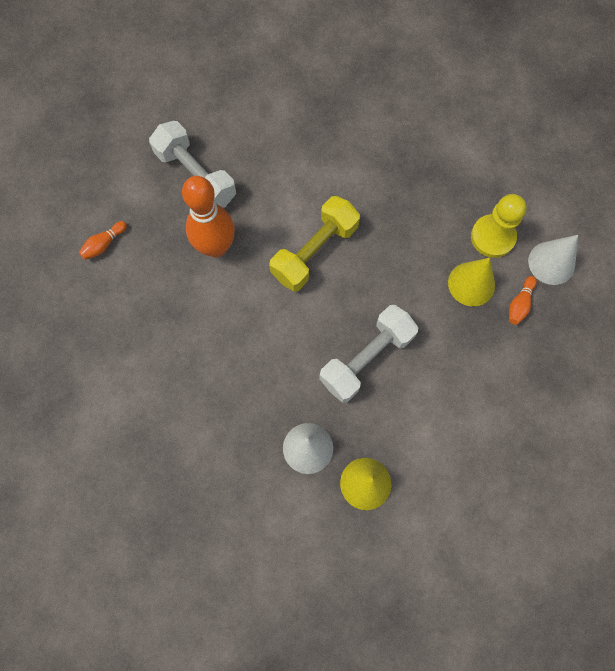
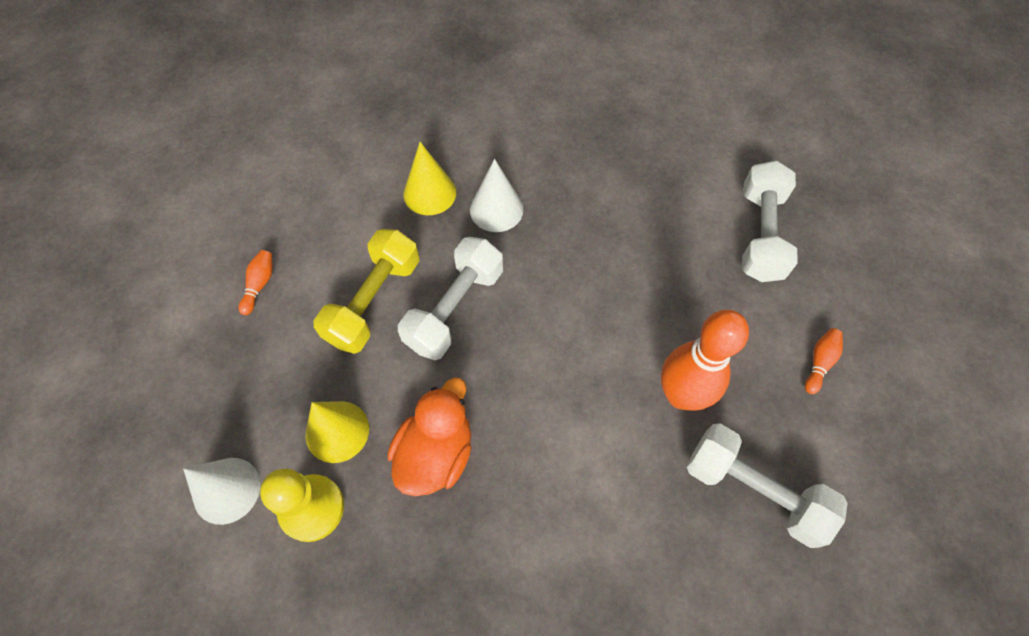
camera: 165 degrees right, 10 degrees down
yellow dumbbell [269,196,360,292] -> yellow dumbbell moved to [313,229,419,354]
orange bowling pin [509,276,537,325] -> orange bowling pin moved to [239,250,272,315]
none -> orange duck [387,377,471,496]
none -> white dumbbell [742,160,798,282]

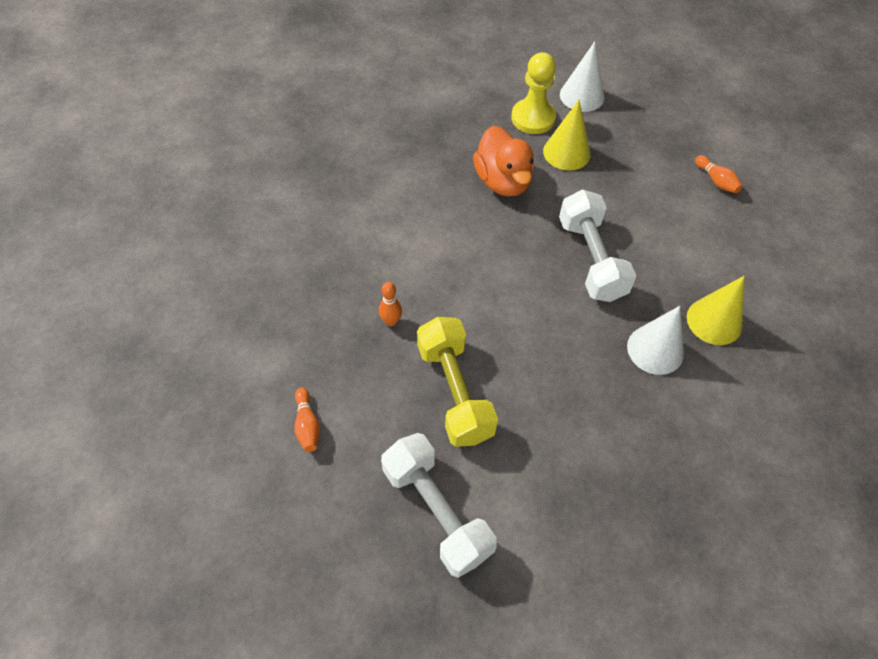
camera: 135 degrees right, 5 degrees down
yellow dumbbell [313,229,419,354] -> yellow dumbbell moved to [417,317,498,447]
orange bowling pin [661,310,749,411] -> orange bowling pin [379,282,402,326], size x0.42
white dumbbell [687,424,847,548] -> none

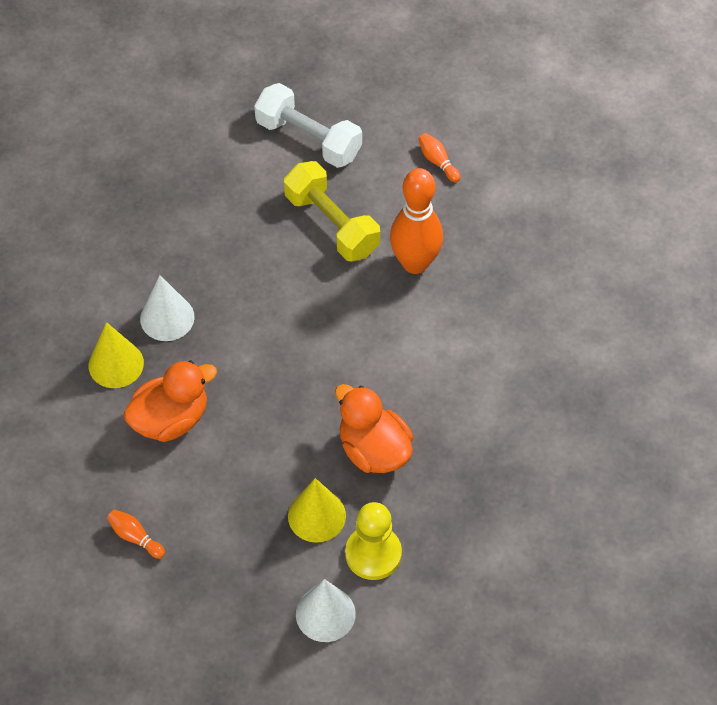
camera: 160 degrees right, 0 degrees up
orange bowling pin [379,282,402,326] -> orange bowling pin [390,168,443,274], size x2.37
white dumbbell [559,189,636,302] -> none
none -> orange duck [123,360,217,442]

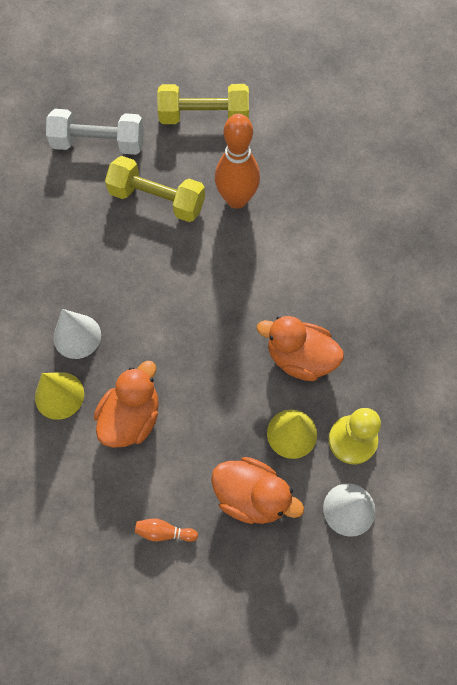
camera: 30 degrees left, 10 degrees up
orange bowling pin [418,133,461,182] -> yellow dumbbell [157,84,249,124]
none -> orange duck [211,457,304,524]

